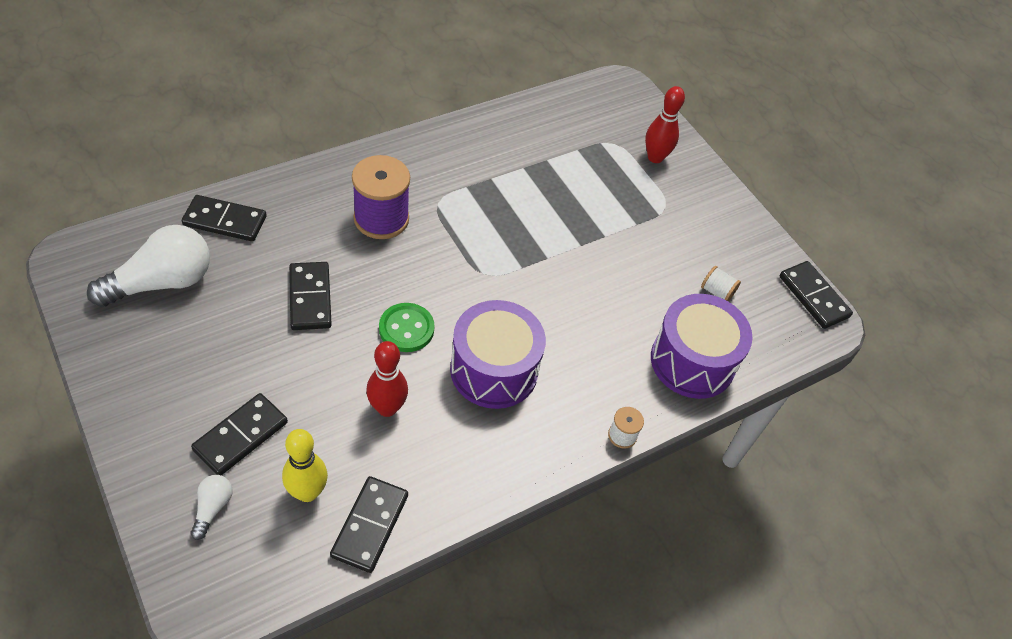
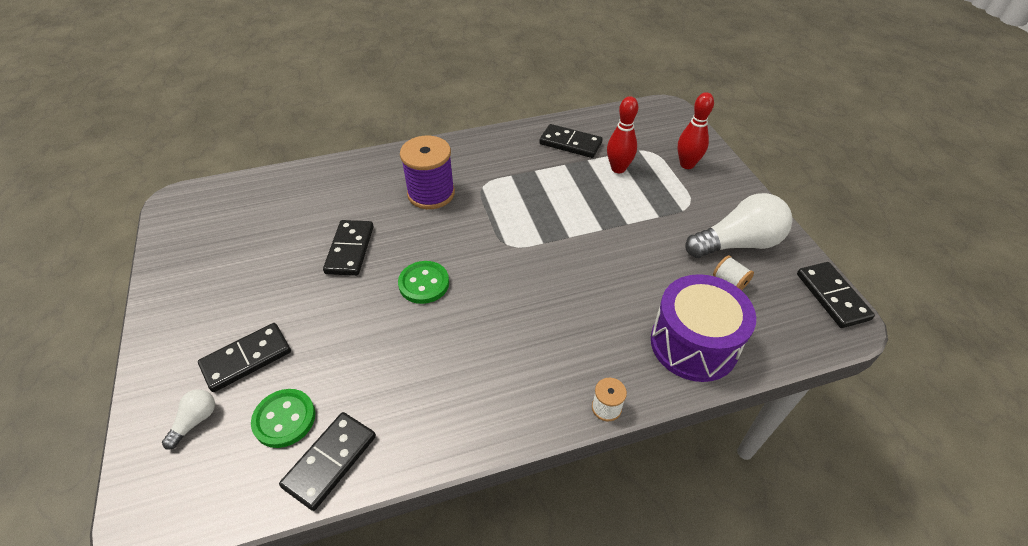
camera: 20 degrees right, 5 degrees down
white light bulb [87,225,210,307] -> white light bulb moved to [685,193,792,258]
black domino [182,195,266,242] -> black domino moved to [539,124,603,158]
yellow bowling pin [282,429,328,502] -> green button [251,389,315,448]
red bowling pin [366,341,408,417] -> red bowling pin moved to [607,96,638,173]
purple drum [450,300,546,409] -> none

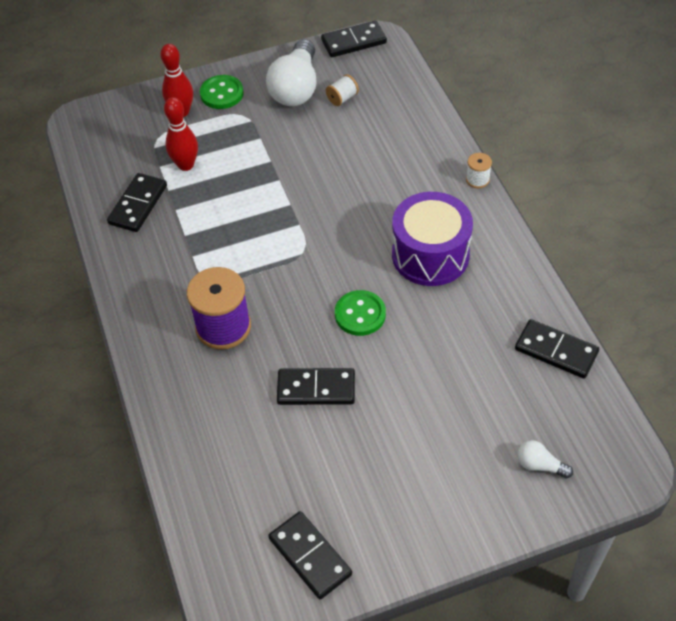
camera: 90 degrees left, 5 degrees up
black domino [198,323,291,392] -> black domino moved to [268,511,352,599]
green button [251,389,315,448] -> green button moved to [200,75,244,109]
purple drum [651,274,756,382] -> purple drum moved to [392,192,473,286]
white light bulb [685,193,792,258] -> white light bulb turned 150 degrees counterclockwise [266,39,317,106]

